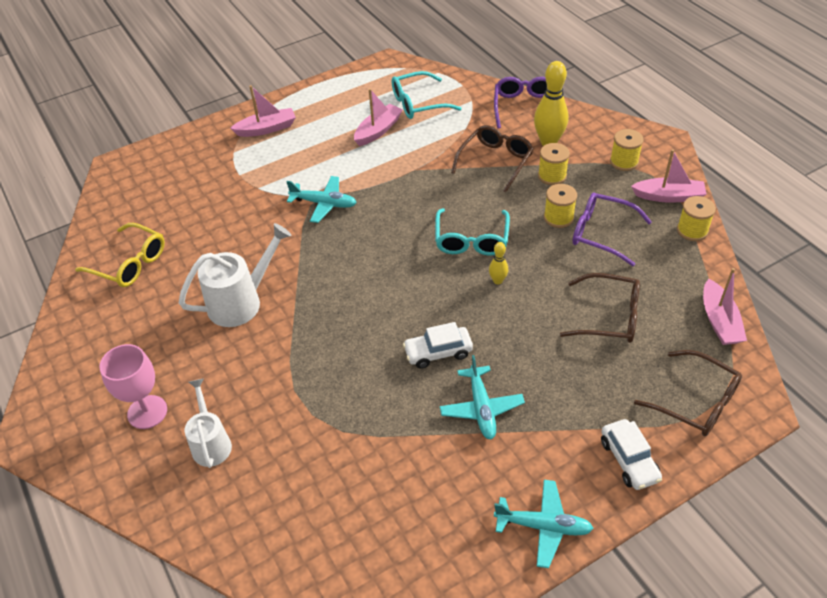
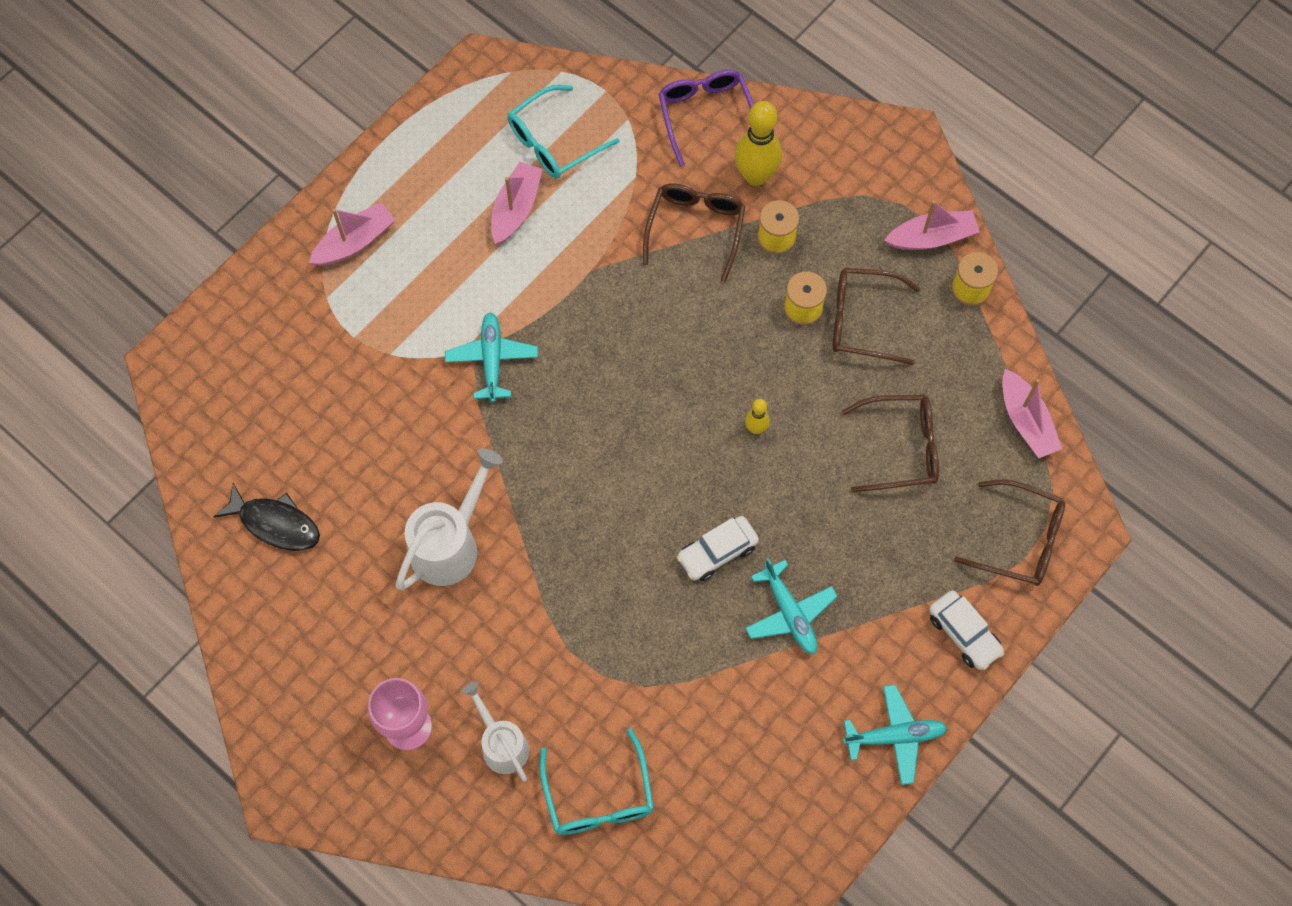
camera: 20 degrees left, 20 degrees up
yellow glasses [75,223,165,287] -> black fish [213,483,320,551]
turquoise plane [286,176,357,223] -> turquoise plane turned 90 degrees counterclockwise [445,312,538,402]
turquoise glasses [435,208,510,256] -> turquoise glasses moved to [540,728,654,835]
purple glasses [572,193,652,267] -> brown glasses [832,268,920,365]
yellow spool [610,129,644,171] -> none

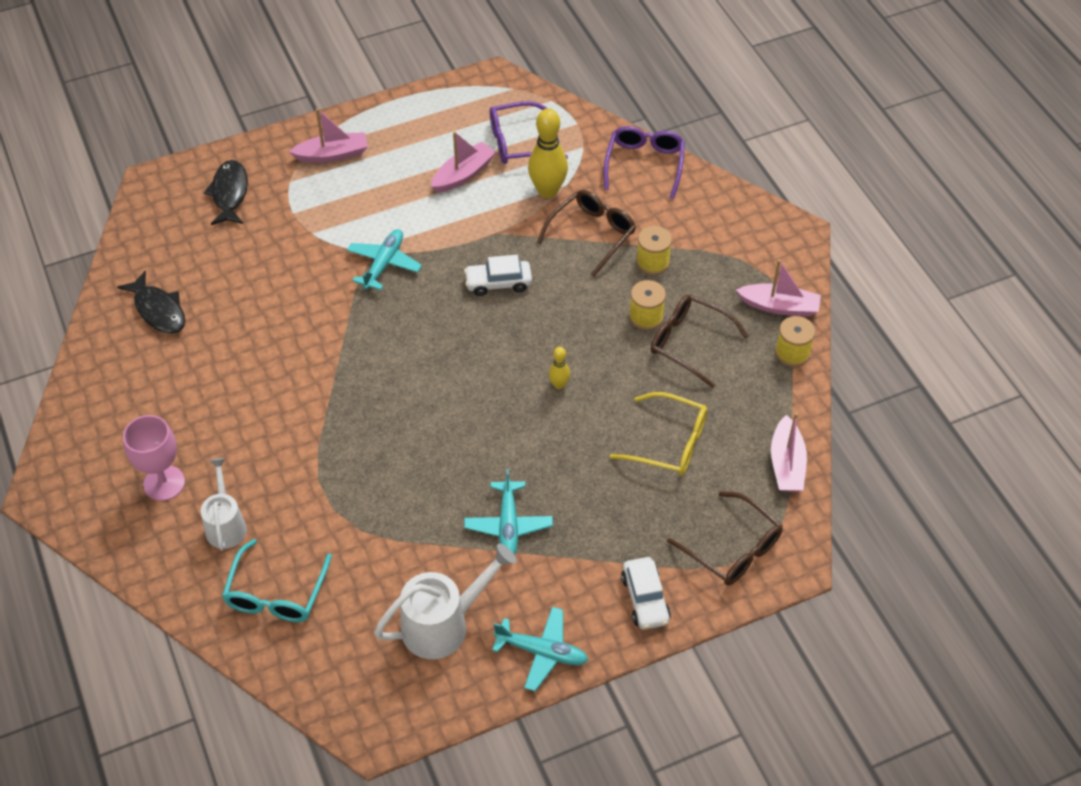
camera: 25 degrees right, 15 degrees down
white watering can [396,448,503,590] -> white watering can moved to [374,544,517,659]
turquoise glasses [508,85,620,179] -> purple glasses [490,101,568,164]
white car [677,516,759,581] -> white car moved to [464,255,532,296]
yellow bowling pin [735,101,782,186] -> yellow bowling pin moved to [528,108,568,198]
brown glasses [842,395,939,492] -> yellow glasses [610,392,707,476]
none -> black fish [204,160,248,225]

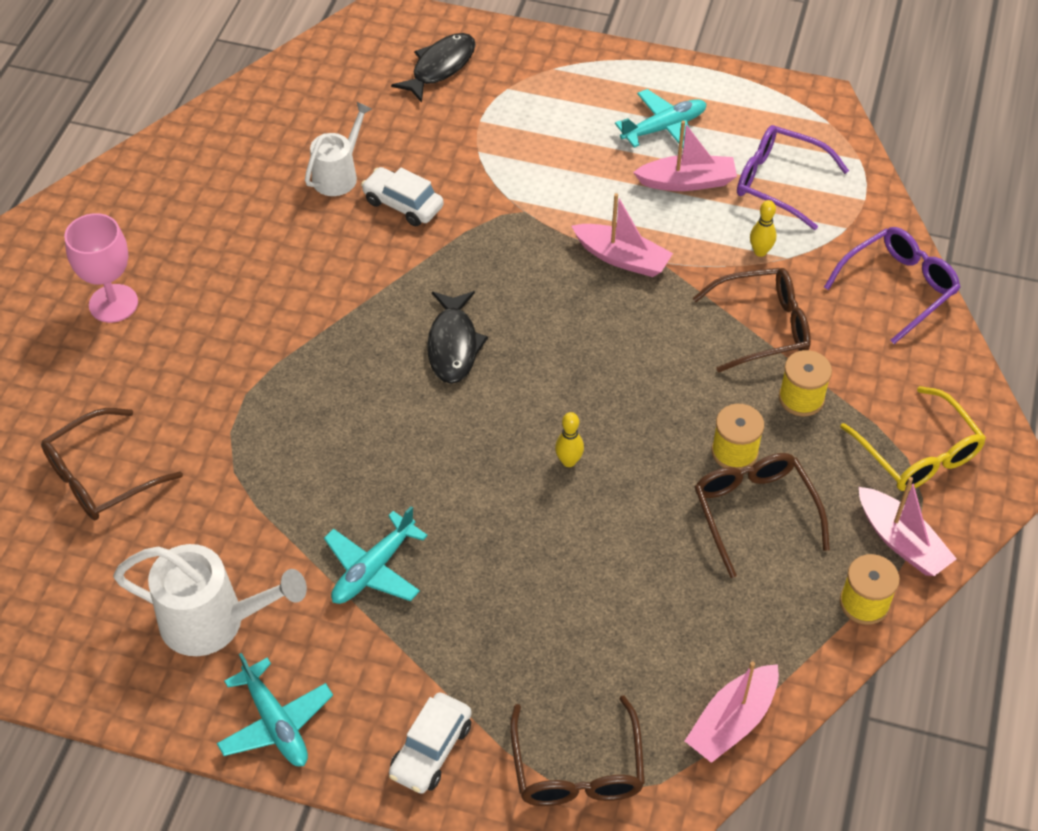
camera: 40 degrees right, 0 degrees up
black fish [117,271,185,334] -> black fish moved to [427,291,488,384]
white watering can [201,458,247,550] -> white watering can moved to [305,102,372,196]
turquoise glasses [222,539,332,622] -> brown glasses [41,408,183,520]
pink boat [289,108,368,163] -> pink boat moved to [571,193,673,277]
turquoise plane [347,229,422,290] -> turquoise plane moved to [615,89,706,148]
white car [464,255,532,296] -> white car moved to [361,167,444,226]
yellow bowling pin [528,108,568,198] -> yellow bowling pin [750,200,776,257], size x0.50
yellow glasses [610,392,707,476] -> yellow glasses moved to [840,386,986,491]

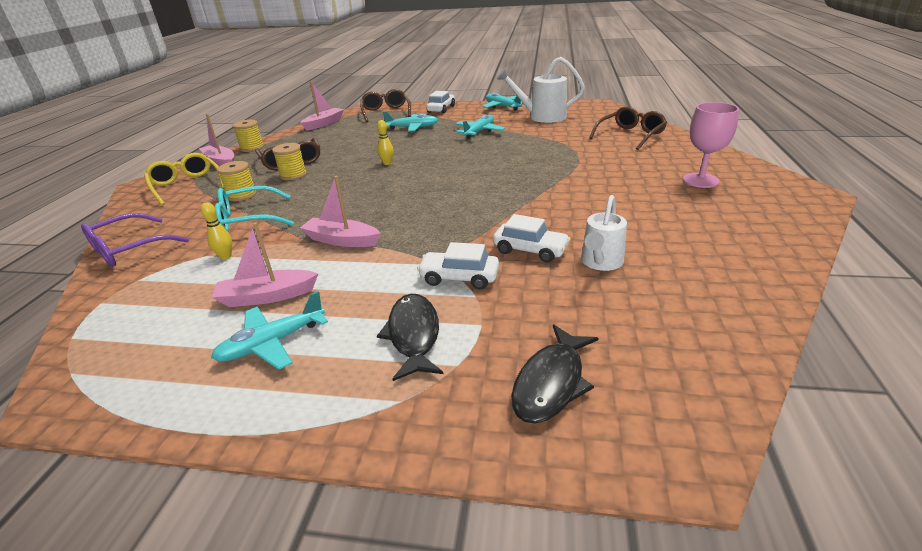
camera: 175 degrees right, 20 degrees down
black fish [427,291,488,384] -> black fish moved to [377,294,443,381]
brown glasses [693,268,811,373] -> turquoise glasses [215,186,294,231]
purple glasses [737,125,849,230] -> none
none -> turquoise plane [383,111,438,132]
none -> white car [417,242,499,289]

